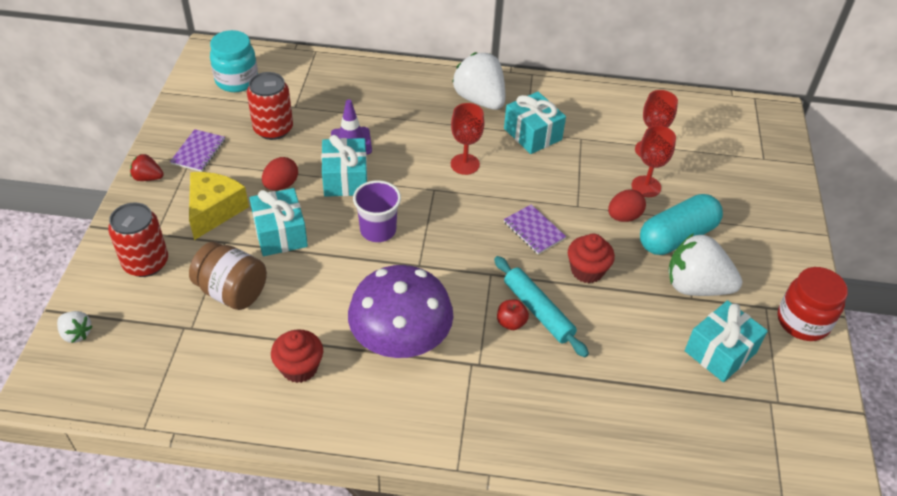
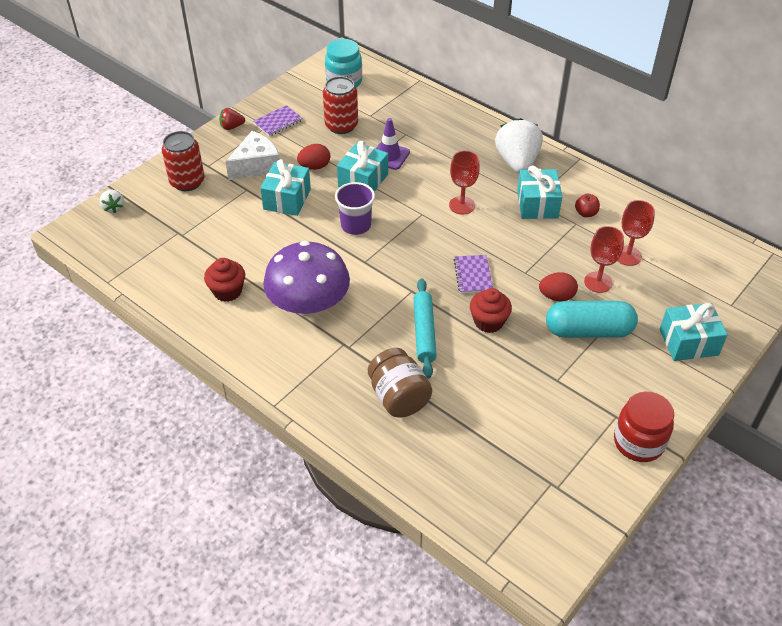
camera: 35 degrees right, 0 degrees up
red strawberry [130,154,164,181] -> red strawberry turned 60 degrees counterclockwise [219,108,245,130]
yellow cheese [189,172,249,240] -> white cheese [226,131,280,180]
brown jar [189,242,267,310] -> brown jar moved to [368,348,432,417]
red apple [497,300,529,330] -> red apple moved to [575,194,600,217]
white strawberry [668,233,742,296] -> none
turquoise gift [685,300,768,382] -> turquoise gift moved to [660,303,728,361]

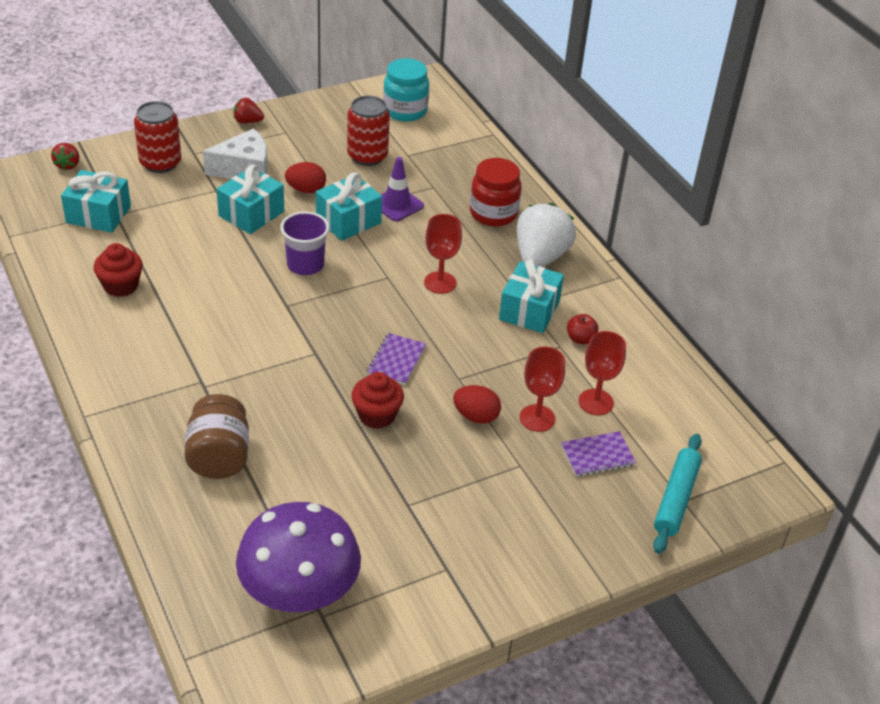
camera: 20 degrees right, 5 degrees down
white strawberry [99,190,124,213] -> red strawberry [51,143,79,171]
purple notebook [253,105,303,136] -> purple notebook moved to [561,431,636,477]
purple mushroom [263,241,350,317] -> purple mushroom moved to [236,502,361,612]
turquoise rolling pin [413,278,437,379] -> turquoise rolling pin moved to [653,434,702,554]
turquoise capsule [546,301,638,338] -> none
red jar [614,391,674,462] -> red jar moved to [470,158,522,227]
turquoise gift [660,303,728,361] -> turquoise gift moved to [61,170,131,233]

